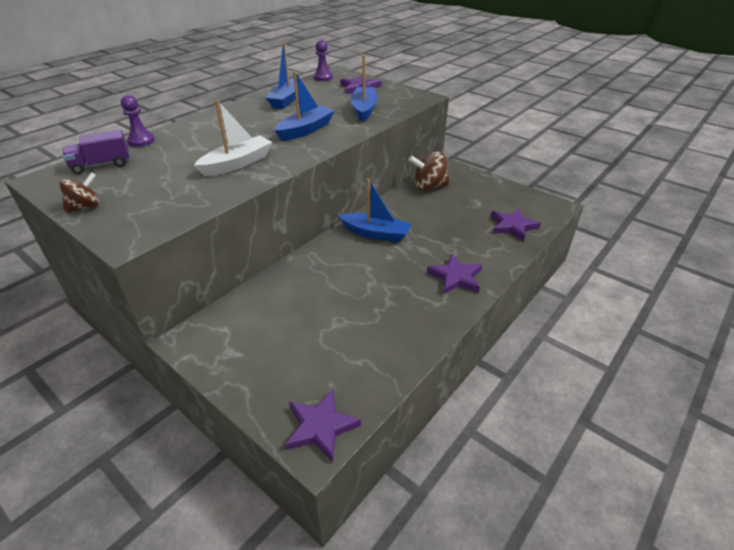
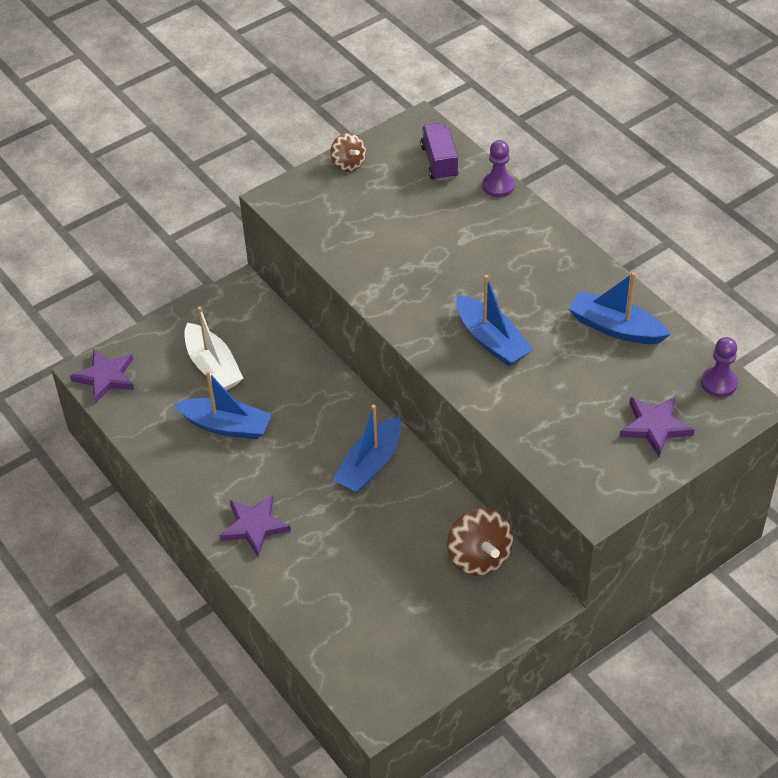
camera: 105 degrees right, 10 degrees up
white boat [194,100,272,177] -> white boat moved to [184,307,243,390]
blue boat [351,54,378,122] -> blue boat moved to [174,371,272,439]
brown spinning top [409,151,450,191] -> brown spinning top turned 150 degrees clockwise [447,508,513,576]
purple star [491,208,541,241] -> none

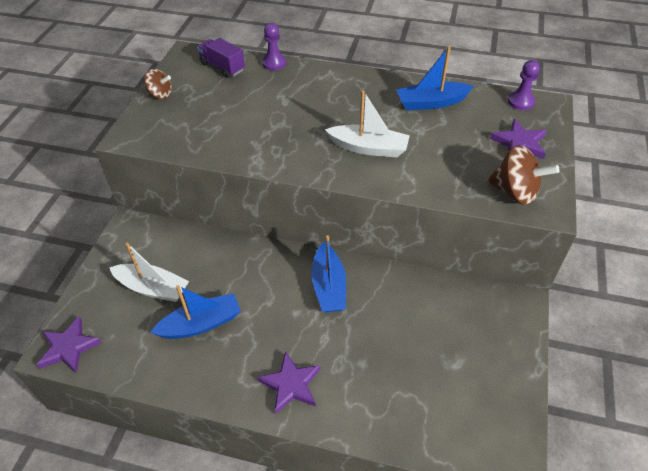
camera: 40 degrees left, 0 degrees up
brown spinning top [447,508,513,576] -> brown spinning top moved to [487,145,560,205]
blue boat [456,275,533,366] -> white boat [325,90,410,157]

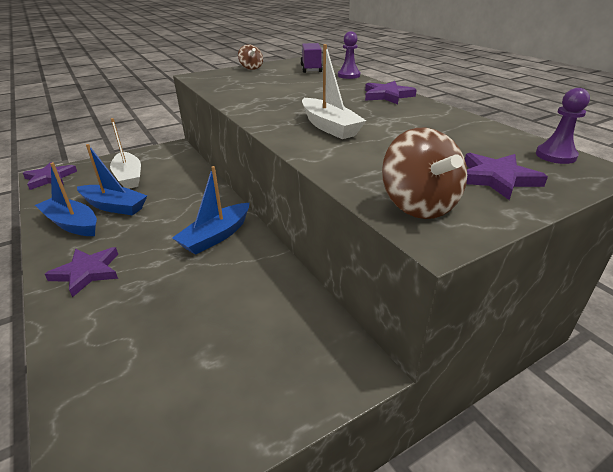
camera: 45 degrees right, 15 degrees down
blue boat [396,46,474,110] -> blue boat moved to [35,162,97,236]
none -> purple star [365,81,417,104]

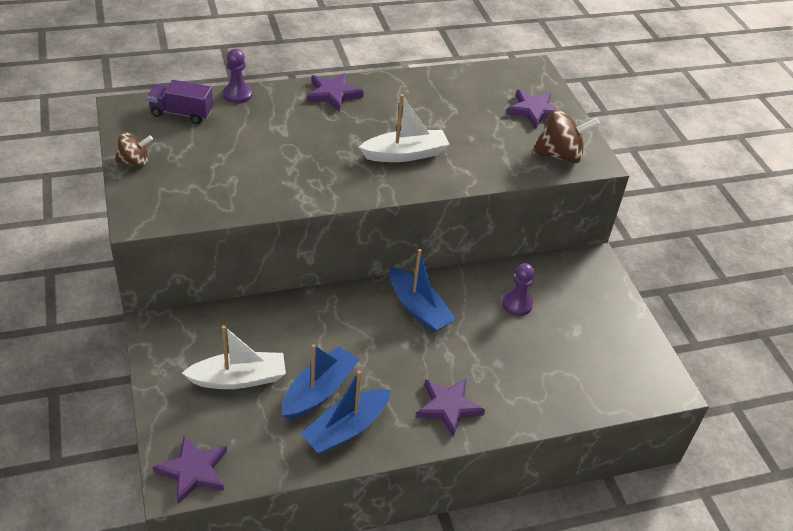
camera: 80 degrees left, 10 degrees up
purple pawn [536,88,590,164] -> purple pawn moved to [502,263,534,316]

